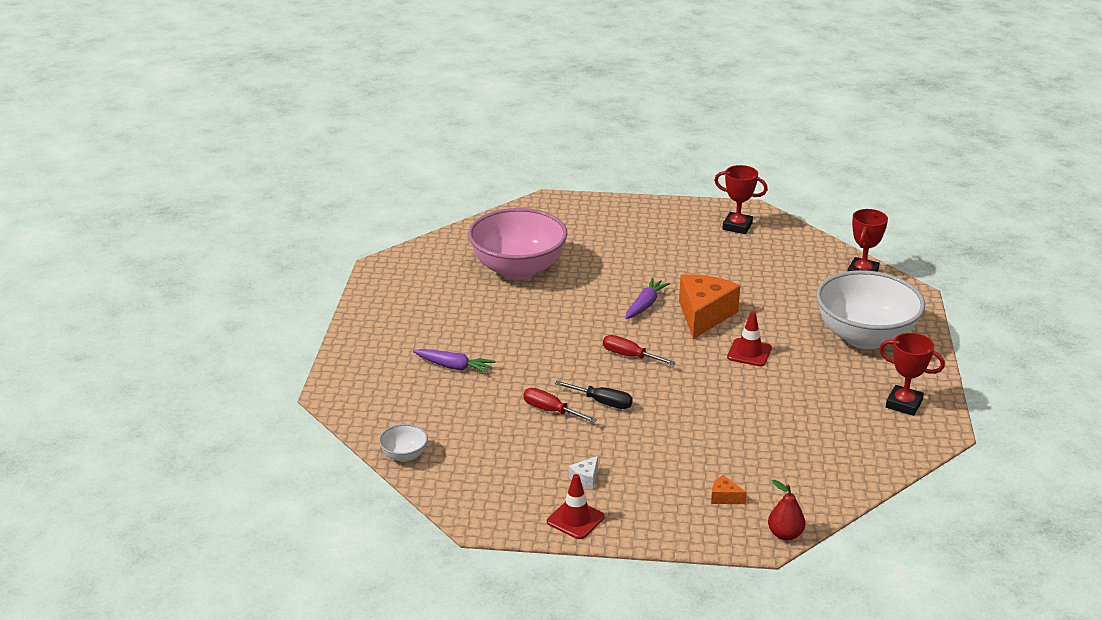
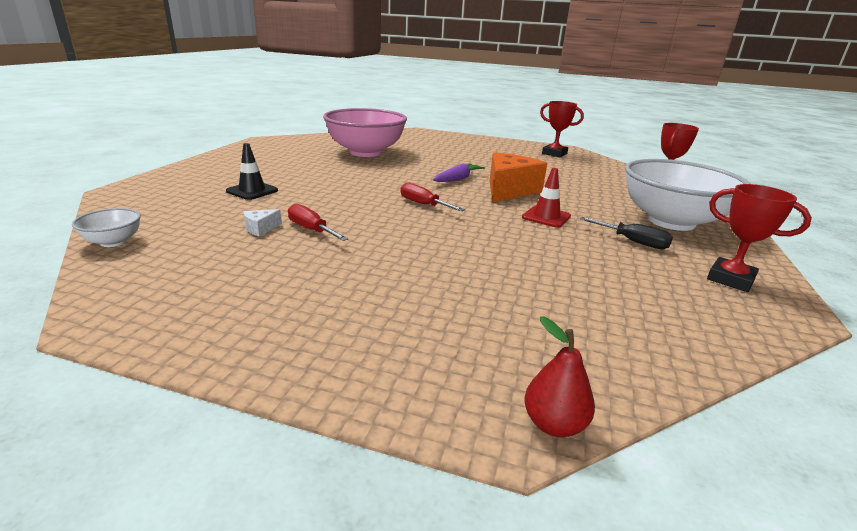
camera: 10 degrees right, 5 degrees down
purple carrot [413,349,496,374] -> black traffic cone [226,143,278,200]
red traffic cone [547,474,605,539] -> none
black screwdriver [555,381,633,409] -> black screwdriver moved to [580,217,673,249]
white cheese [569,456,598,489] -> white cheese moved to [243,209,282,236]
orange cheese [711,475,747,504] -> none

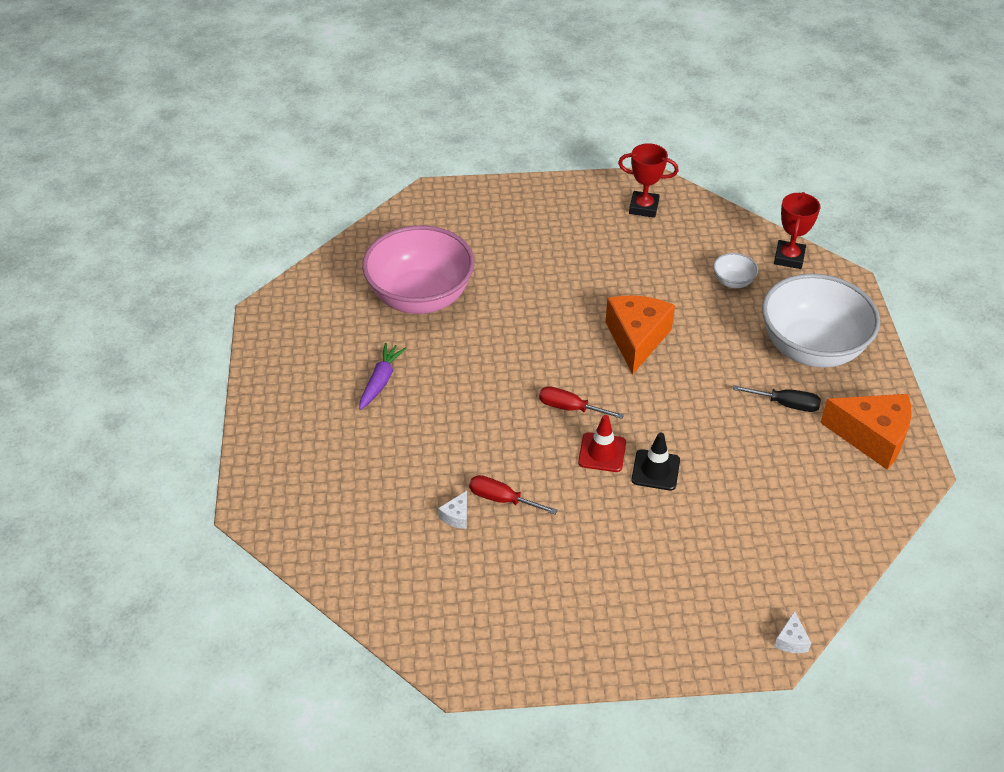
camera: 20 degrees left, 20 degrees up
white bowl [72,208,141,247] -> white bowl moved to [713,253,758,288]
black traffic cone [226,143,278,200] -> black traffic cone moved to [632,433,680,491]
purple carrot [433,163,485,182] -> purple carrot moved to [359,343,407,410]
red traffic cone [522,168,571,228] -> red traffic cone moved to [578,415,626,472]
red pear [524,316,595,437] -> white cheese [774,611,811,653]
red trophy [707,184,812,292] -> orange cheese [820,394,912,469]

